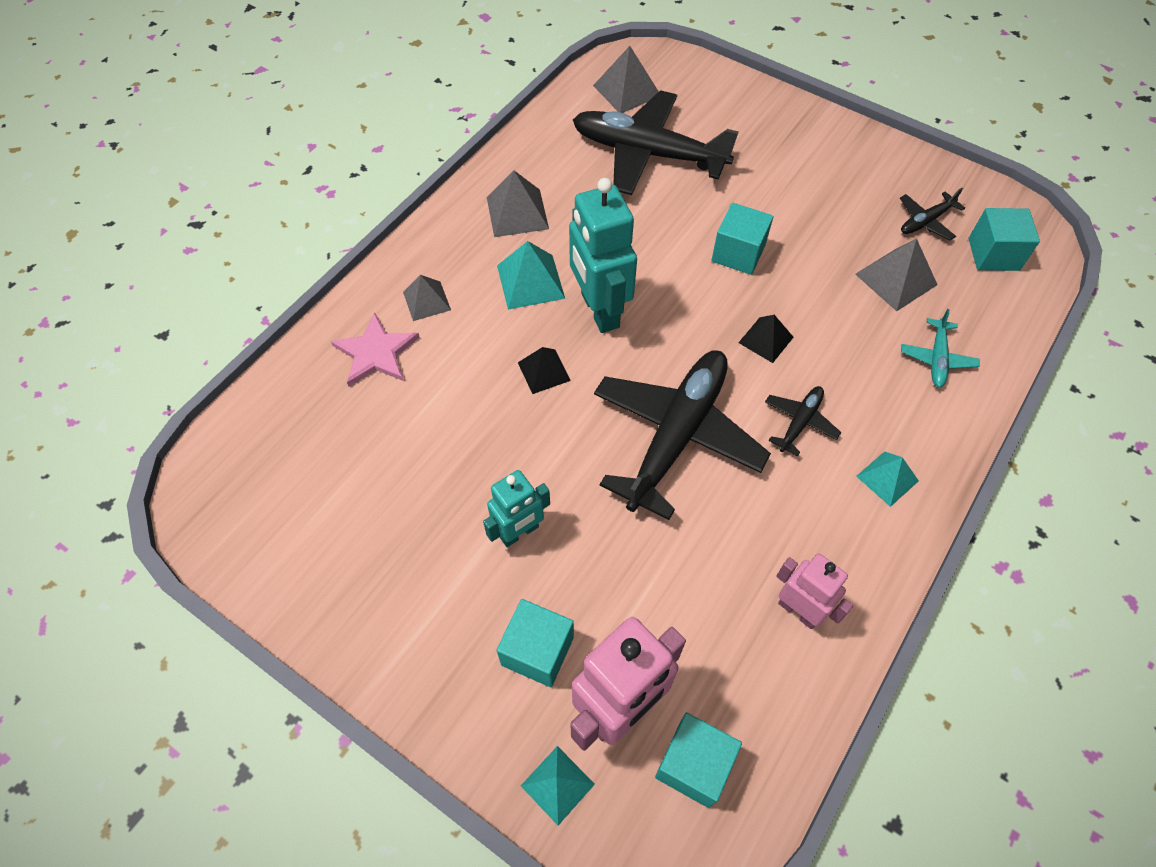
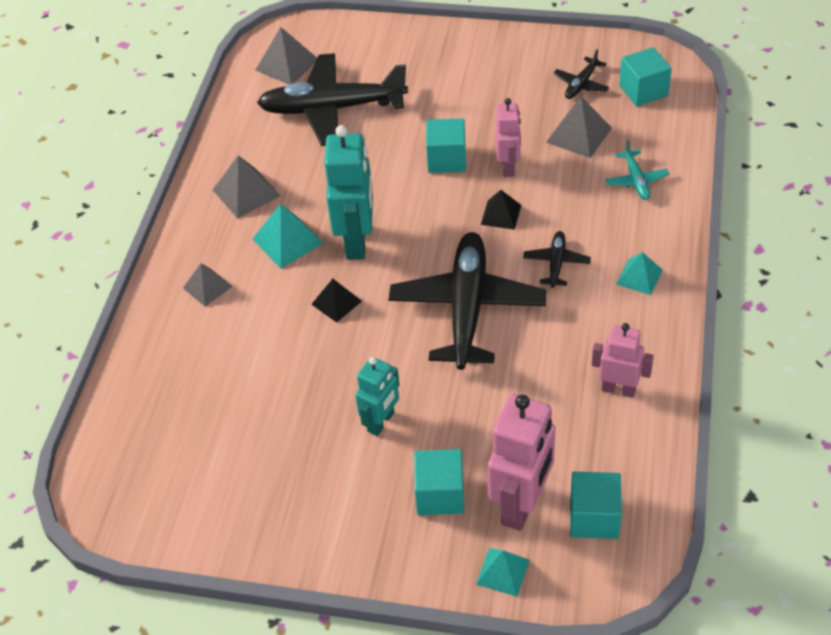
camera: 20 degrees left, 10 degrees down
pink star [331,312,420,387] -> none
turquoise robot [569,178,637,333] -> turquoise robot turned 135 degrees counterclockwise [324,125,373,260]
none -> pink robot [495,98,521,177]

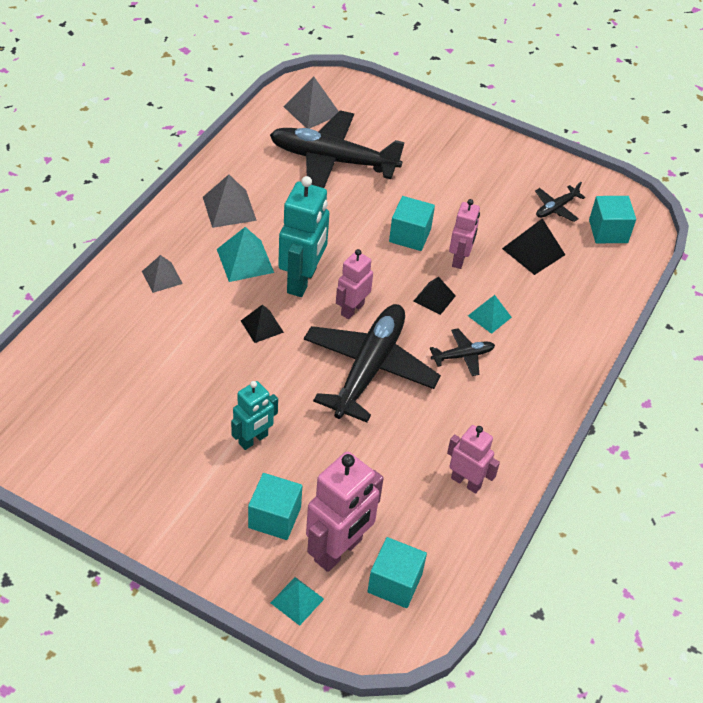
camera: 10 degrees right, 0 degrees up
black plane [523,231,591,288] -> black plane turned 45 degrees clockwise [430,328,495,376]
grey pyramid [546,97,612,158] -> black pyramid [502,218,565,275]
turquoise plane [605,140,669,200] -> none
turquoise pyramid [616,252,663,295] -> turquoise pyramid moved to [468,295,512,334]
none -> pink robot [336,249,373,319]

